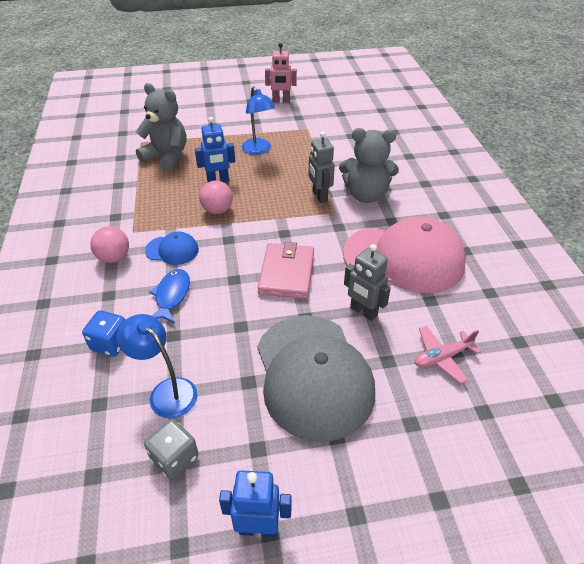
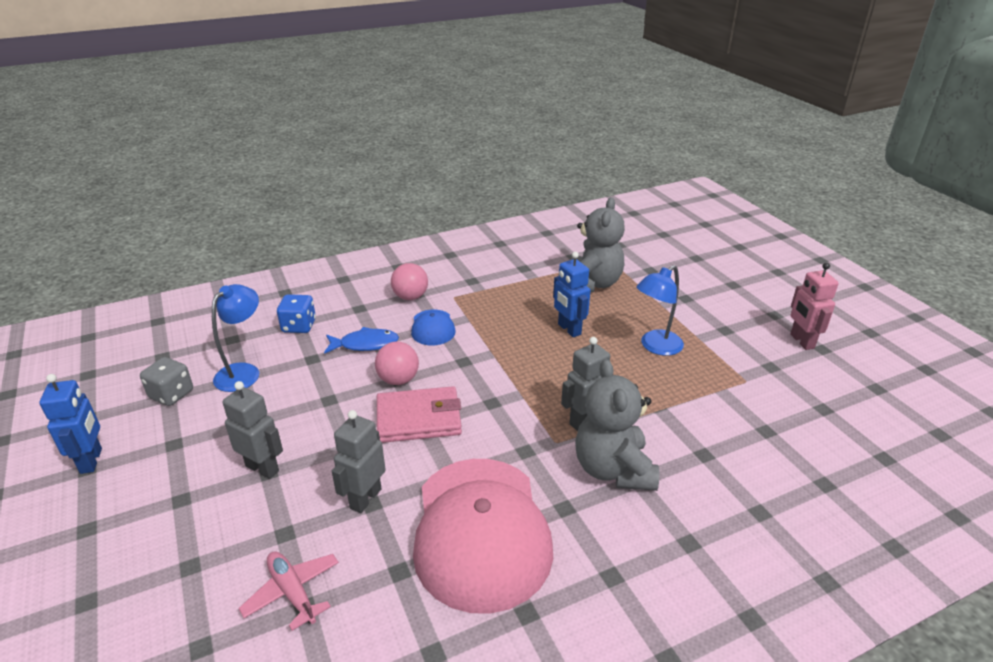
camera: 75 degrees right, 10 degrees down
pink ball [199,181,233,214] -> pink ball moved to [375,341,419,385]
grey cap [257,315,375,442] -> grey robot [223,381,283,479]

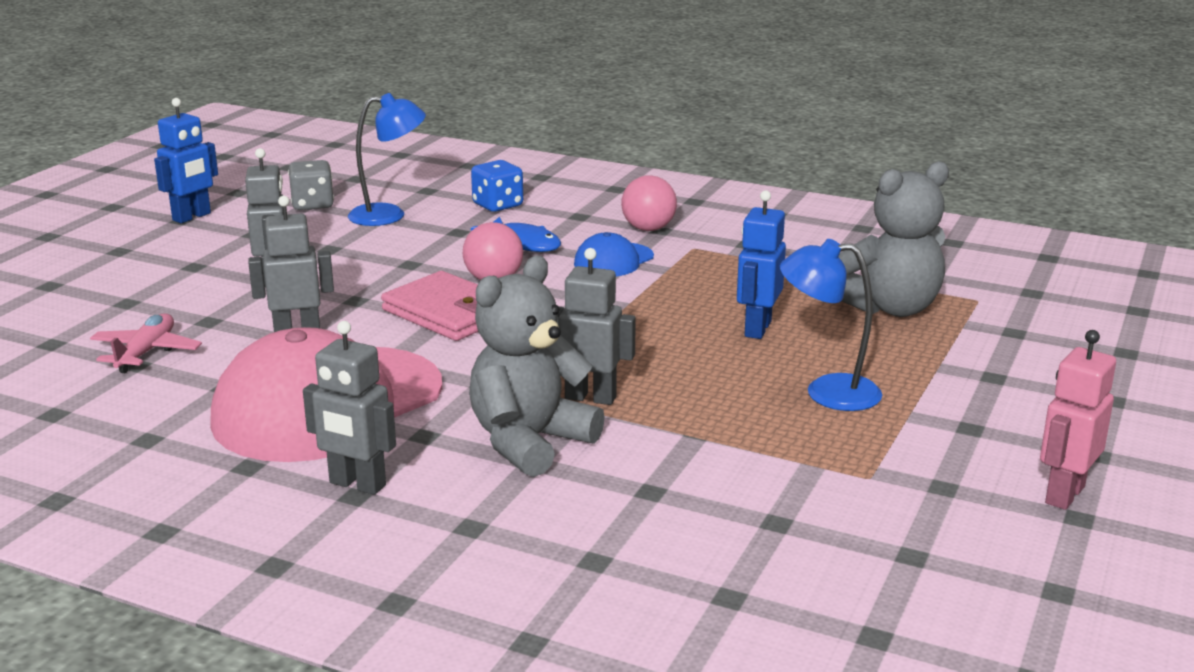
camera: 50 degrees right, 10 degrees down
none -> grey robot [303,321,396,495]

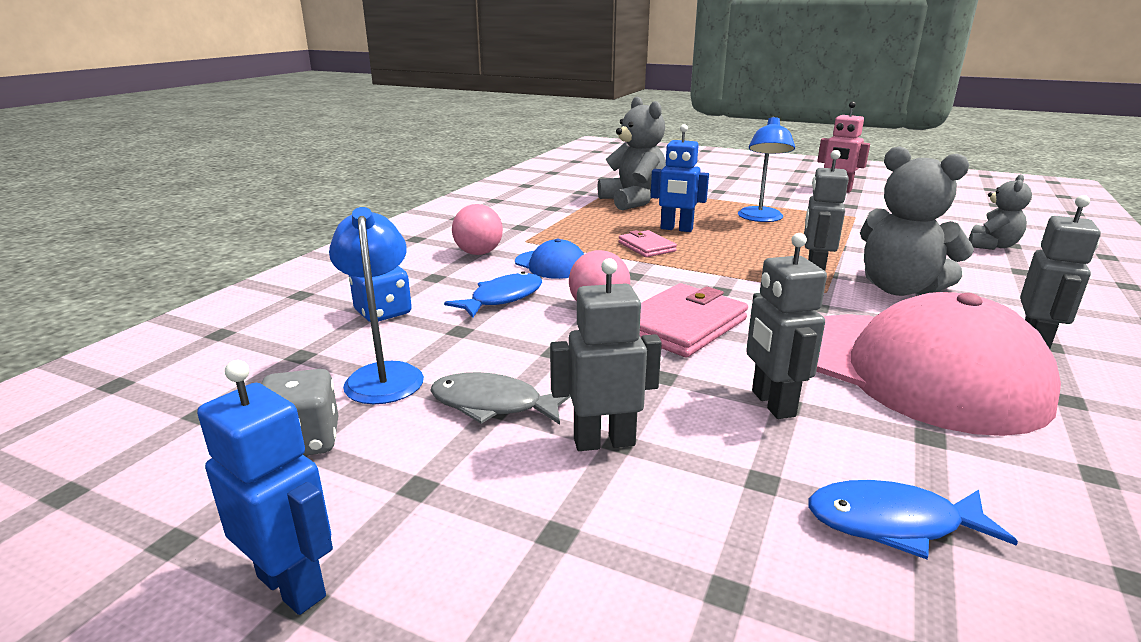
camera: 90 degrees left, 0 degrees up
pink plane [90,313,202,373] -> blue fish [808,480,1018,559]
none -> grey fish [430,372,571,425]
none -> pink wallet [618,230,677,257]
none -> grey teddy bear [969,174,1032,250]

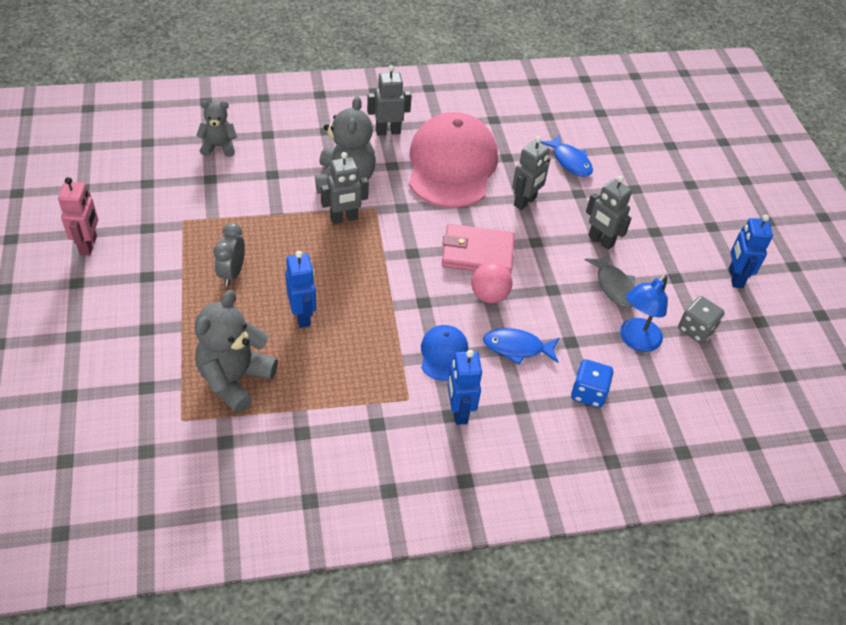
camera: 130 degrees left, 25 degrees up
pink ball [452,204,503,255] -> blue robot [448,350,482,425]
pink wallet [618,230,677,257] -> none
blue lamp [738,116,795,222] -> grey clock [214,223,245,286]

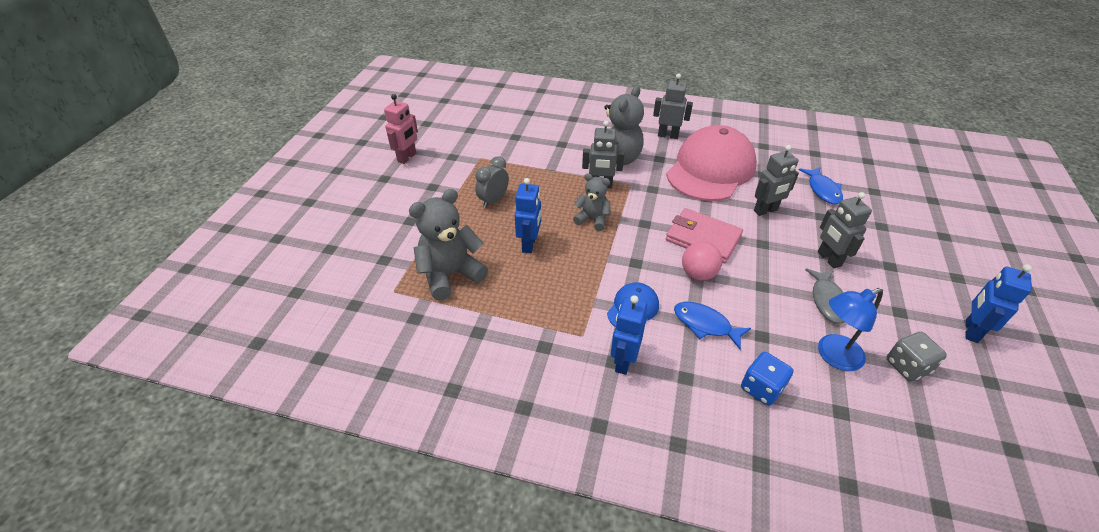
camera: 30 degrees right, 5 degrees down
grey teddy bear [196,101,237,157] -> grey teddy bear moved to [573,173,610,231]

